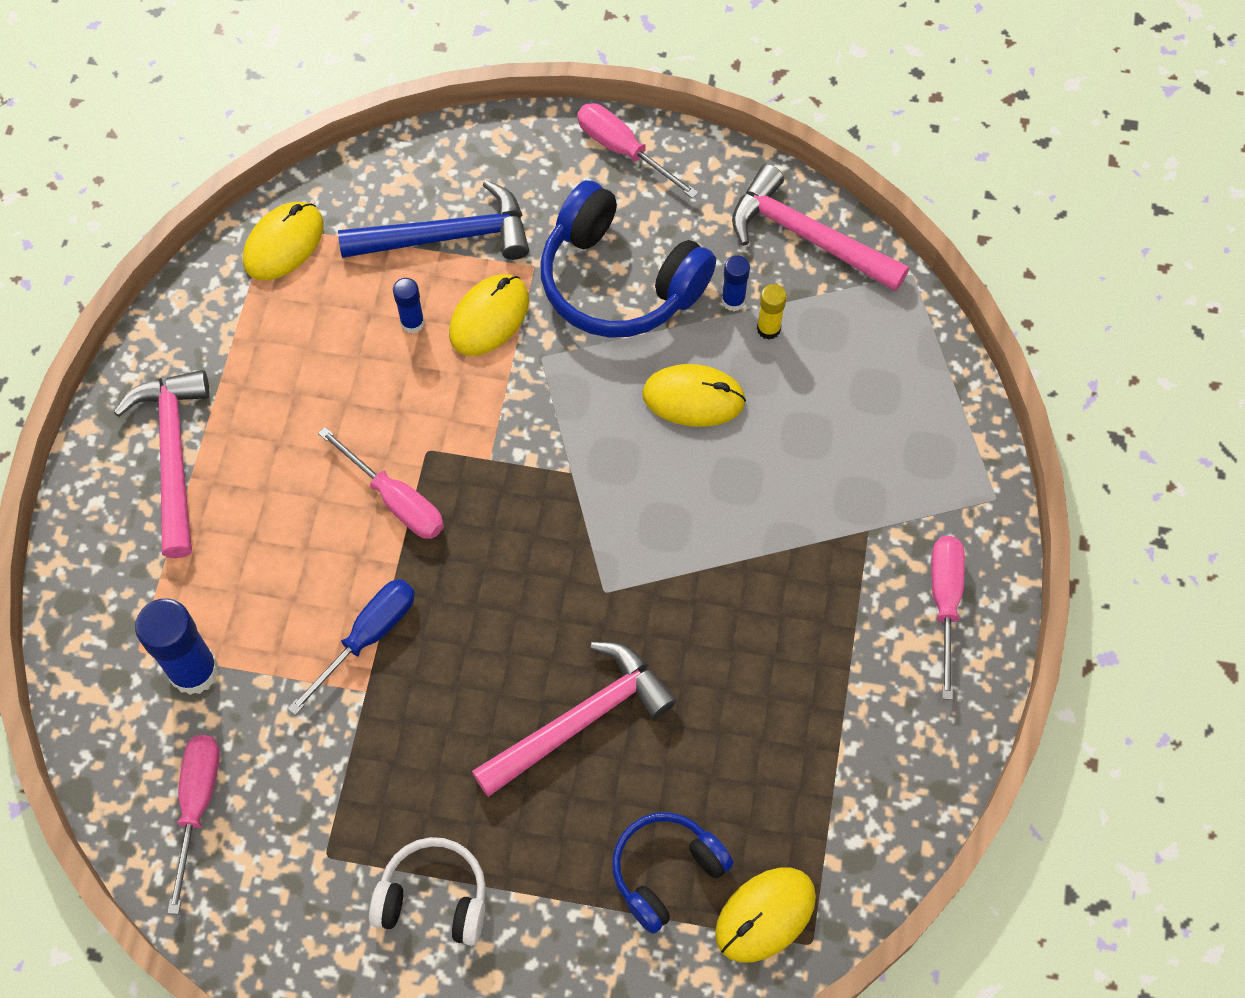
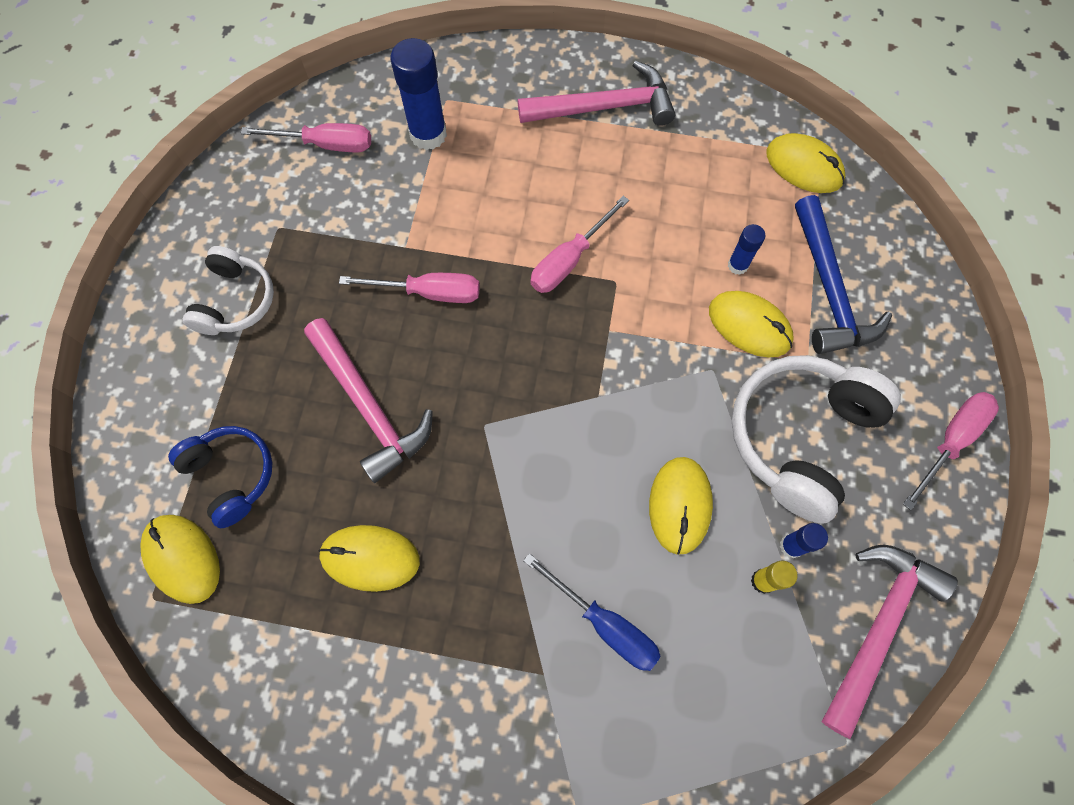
camera: 90 degrees right, 5 degrees up
blue screwdriver [287,579,415,715] -> blue screwdriver moved to [523,553,661,671]
blue headphones [540,180,716,338] -> white headphones [732,355,901,524]
pink screwdriver [931,536,965,700] -> pink screwdriver moved to [339,273,480,303]
none -> yellow mouse [319,525,420,592]

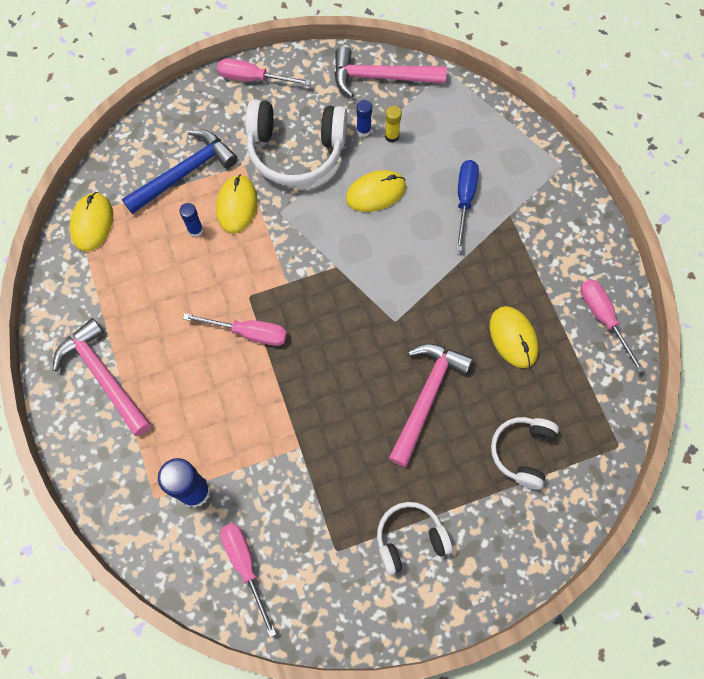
camera: 120 degrees left, 0 degrees up
yellow mouse [140,515,220,604] -> none
blue headphones [168,426,272,528] -> white headphones [491,417,559,489]
pink screwdriver [339,273,480,303] -> pink screwdriver moved to [580,279,645,373]

